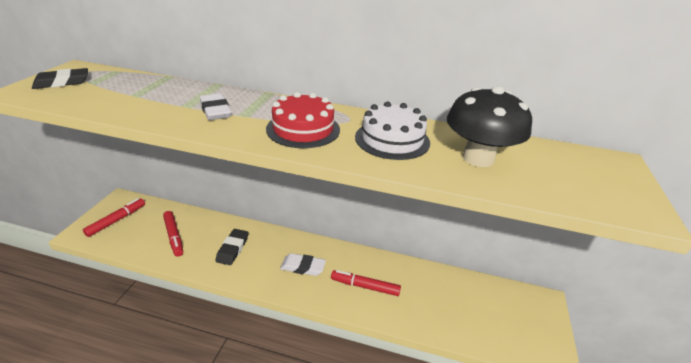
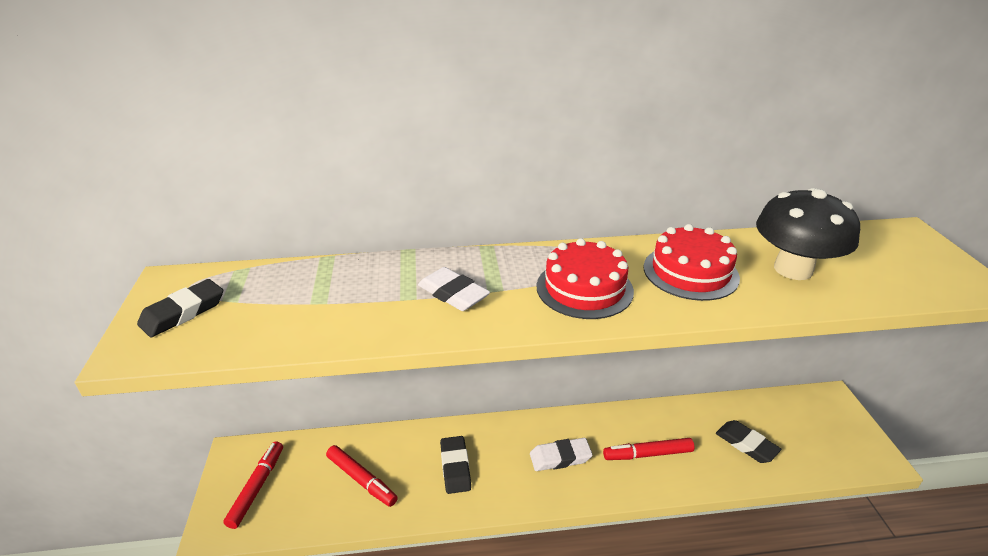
camera: 20 degrees left, 0 degrees up
white cake [355,102,430,160] -> red cake [644,224,740,301]
none -> black eraser [716,420,781,463]

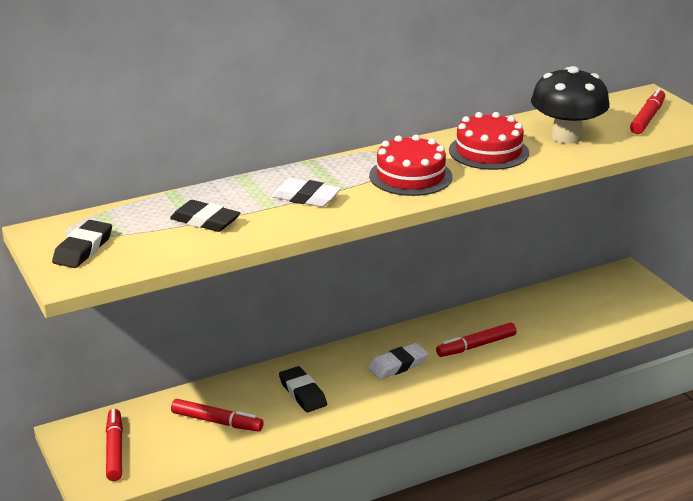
camera: 20 degrees left, 5 degrees down
black eraser [716,420,781,463] -> black eraser moved to [170,200,240,232]
none -> red marker [630,88,665,134]

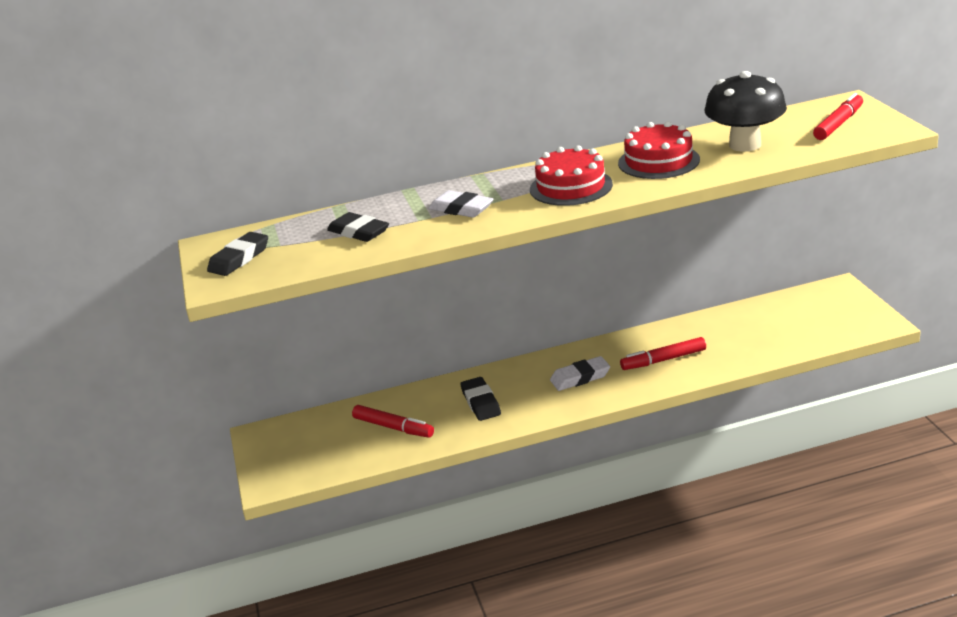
camera: 15 degrees right, 0 degrees up
red marker [106,409,123,481] -> none

